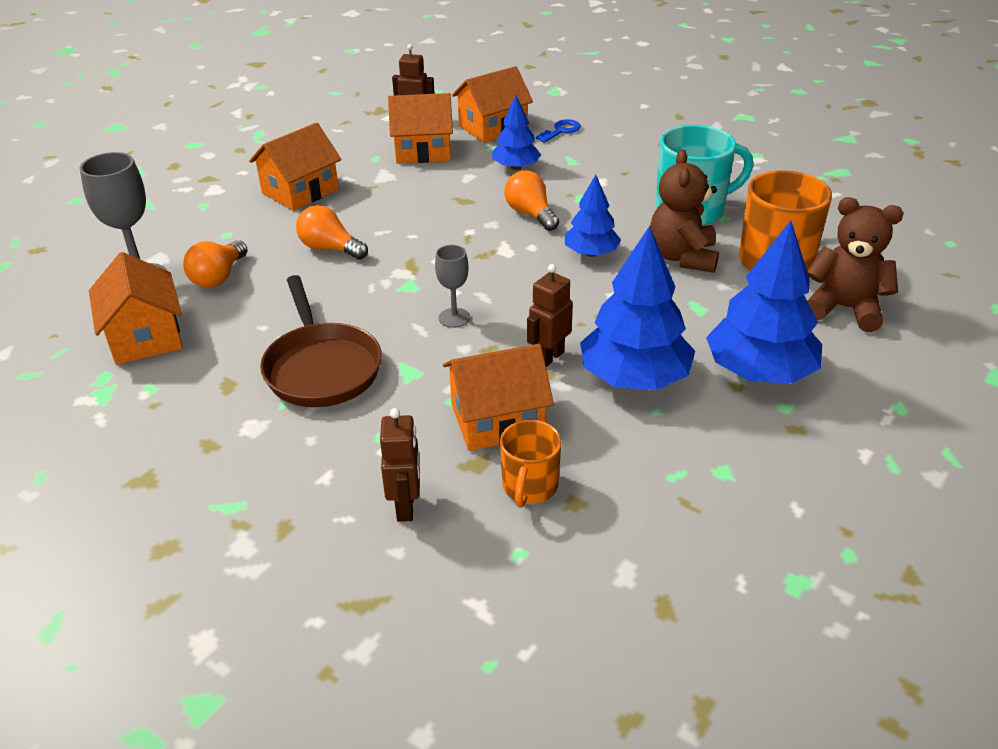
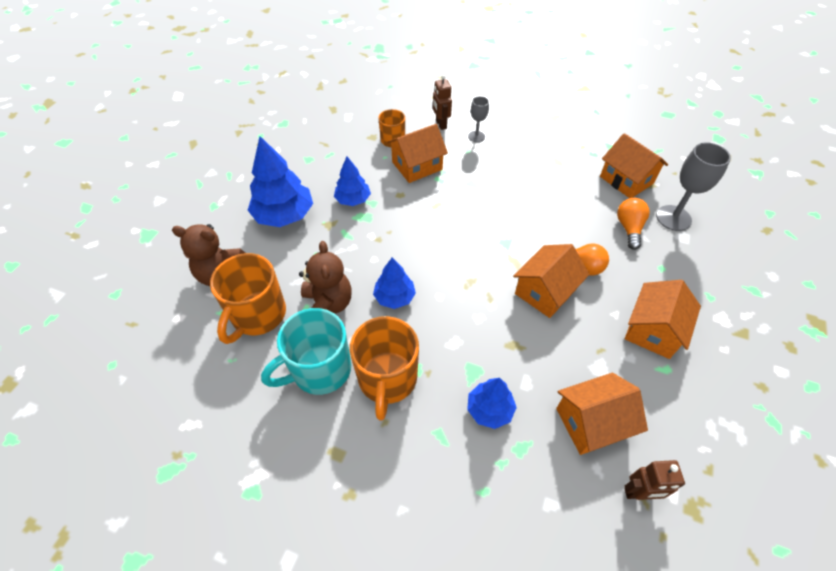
camera: 165 degrees right, 15 degrees up
brown pan [260,275,382,407] -> none
grey goblet [435,245,470,328] -> grey goblet moved to [468,96,489,142]
orange house [452,66,533,143] -> orange house moved to [513,244,590,318]
orange light bulb [504,170,559,231] -> none
brown robot [527,264,573,367] -> none
blue key [536,119,581,143] -> none
blue tree [580,226,695,390] -> blue tree [334,157,371,206], size x0.59
none -> orange mug [350,316,419,421]

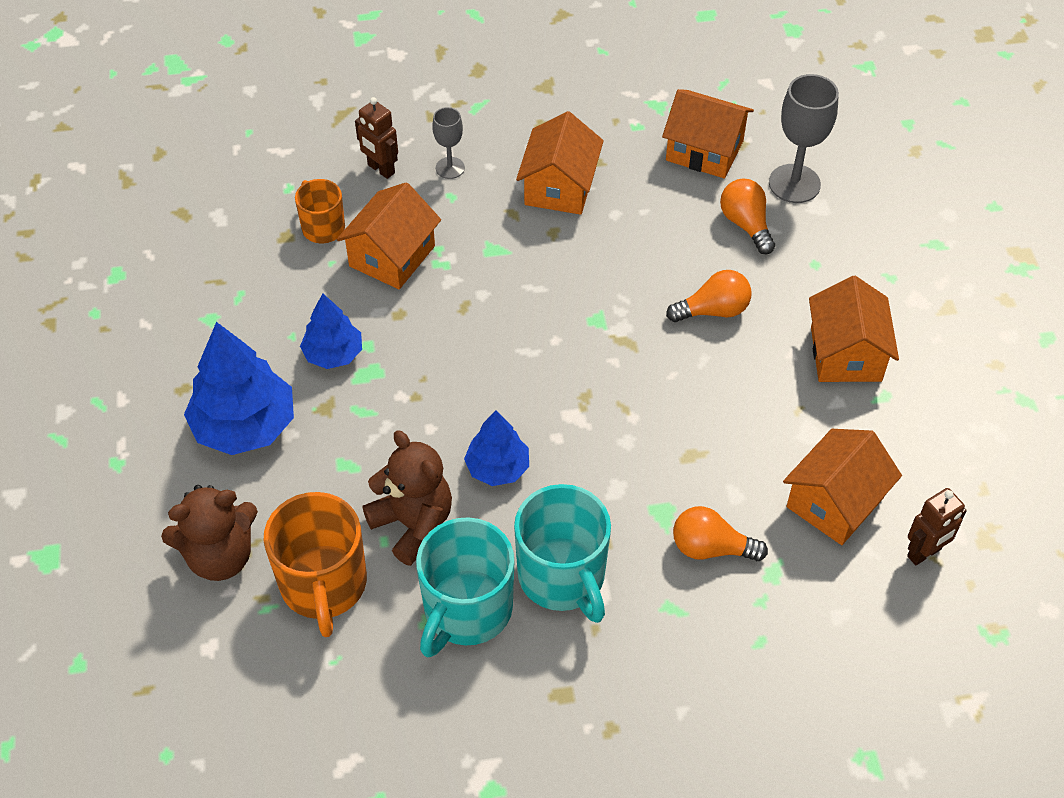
camera: 30 degrees left, 0 degrees up
orange mug [350,316,419,421] -> turquoise mug [514,484,611,623]
blue tree [467,378,517,429] -> orange light bulb [673,506,768,561]
orange house [513,244,590,318] -> orange house moved to [516,111,604,215]

